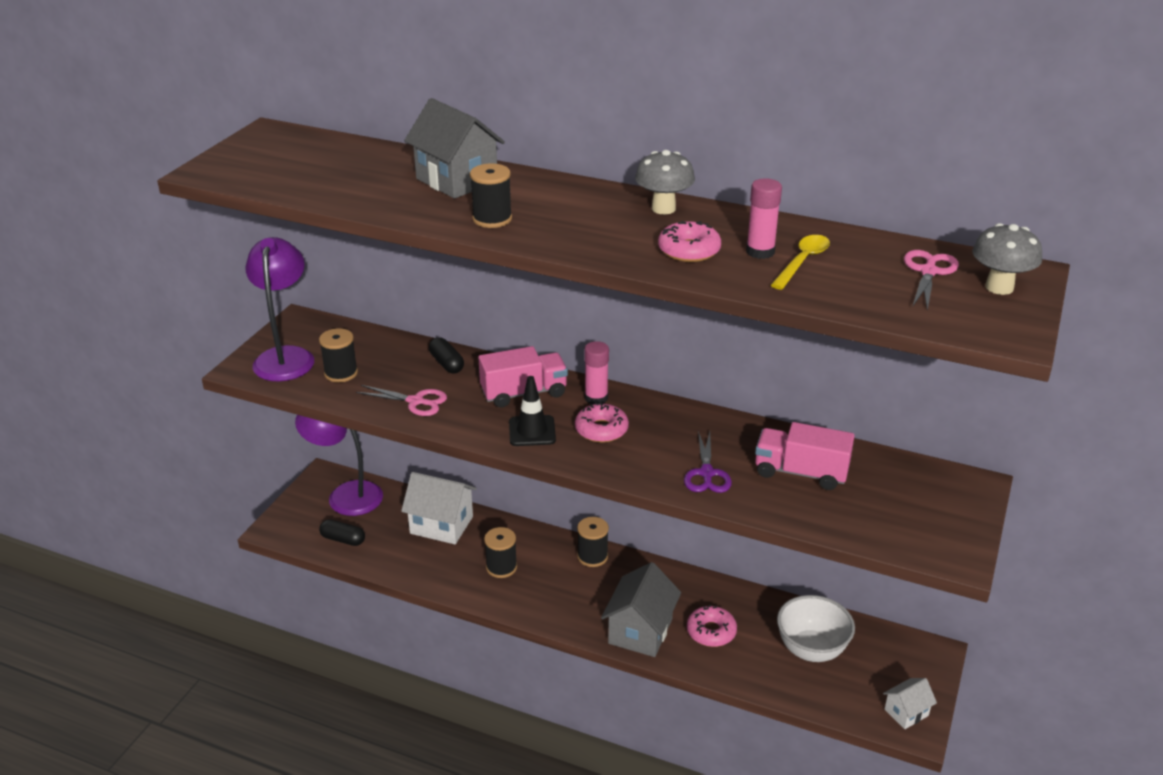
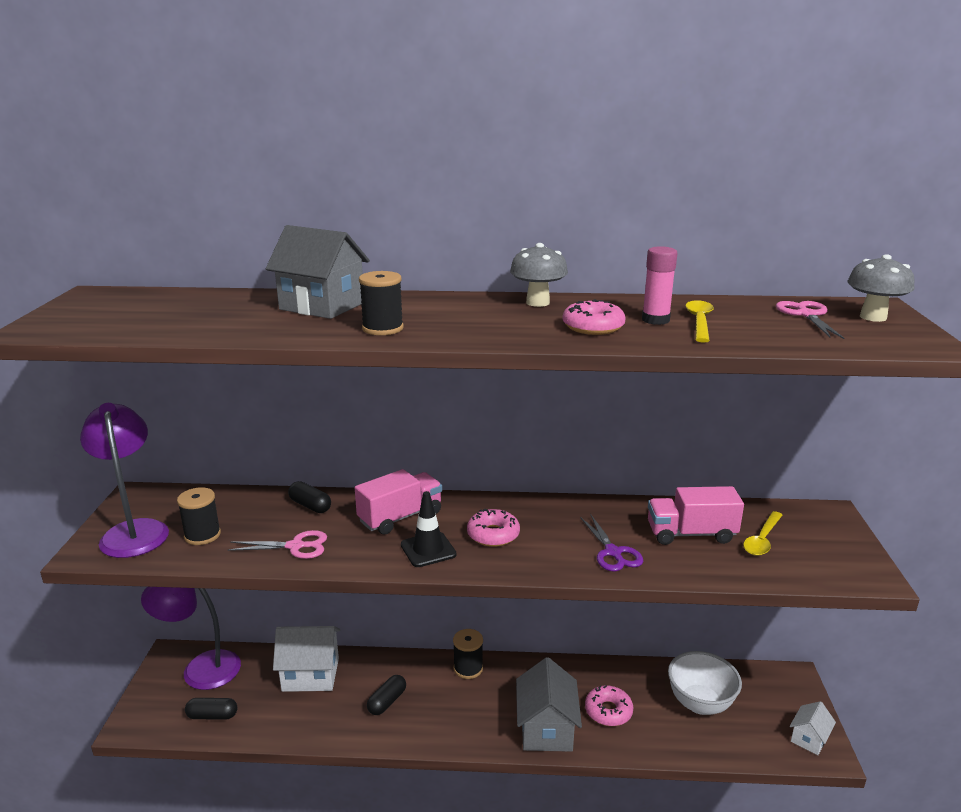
camera: 20 degrees left, 10 degrees down
black spool [484,527,517,578] -> black capsule [367,675,406,715]
pink glue stick [584,341,609,405] -> none
none -> yellow spoon [743,511,782,556]

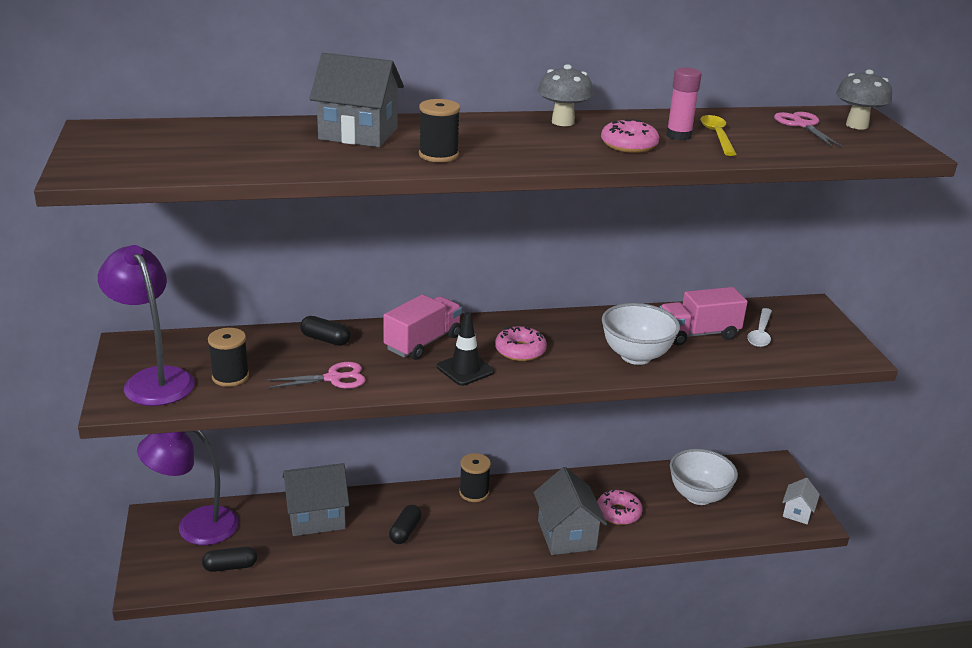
camera: 15 degrees left, 5 degrees up
white house [273,626,340,692] -> grey house [282,463,349,536]
purple scissors [580,515,643,572] -> white bowl [602,303,680,365]
yellow spoon [743,511,782,556] -> white spoon [747,308,772,347]

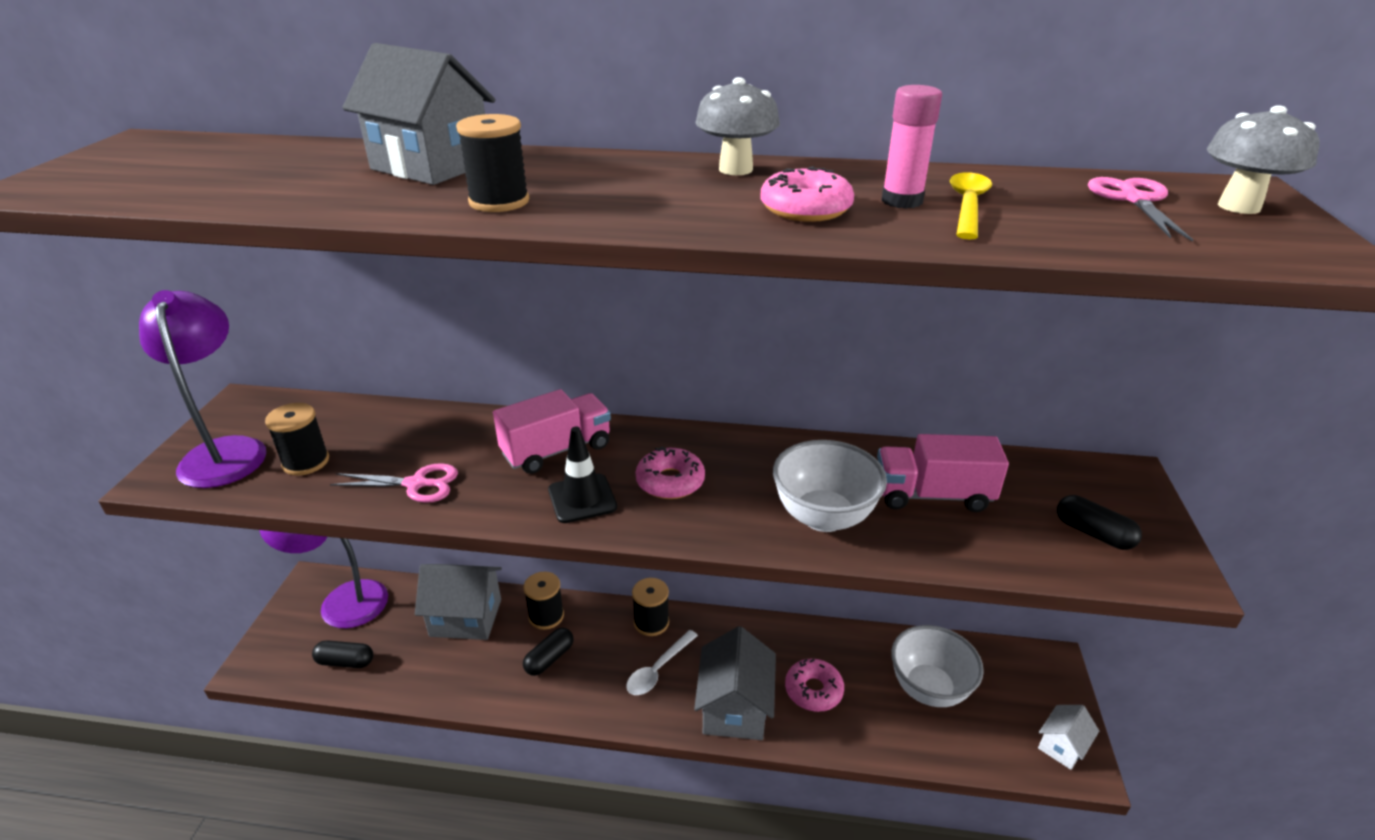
camera: 20 degrees right, 5 degrees up
black capsule [300,316,351,346] -> black capsule moved to [1057,495,1142,550]
white spoon [747,308,772,347] -> white spoon moved to [626,630,698,695]
none -> black spool [523,572,564,630]

